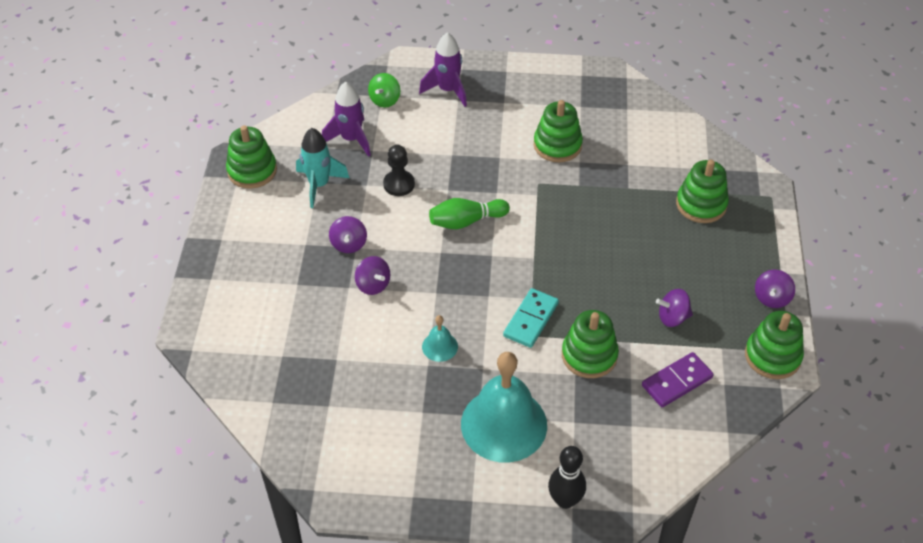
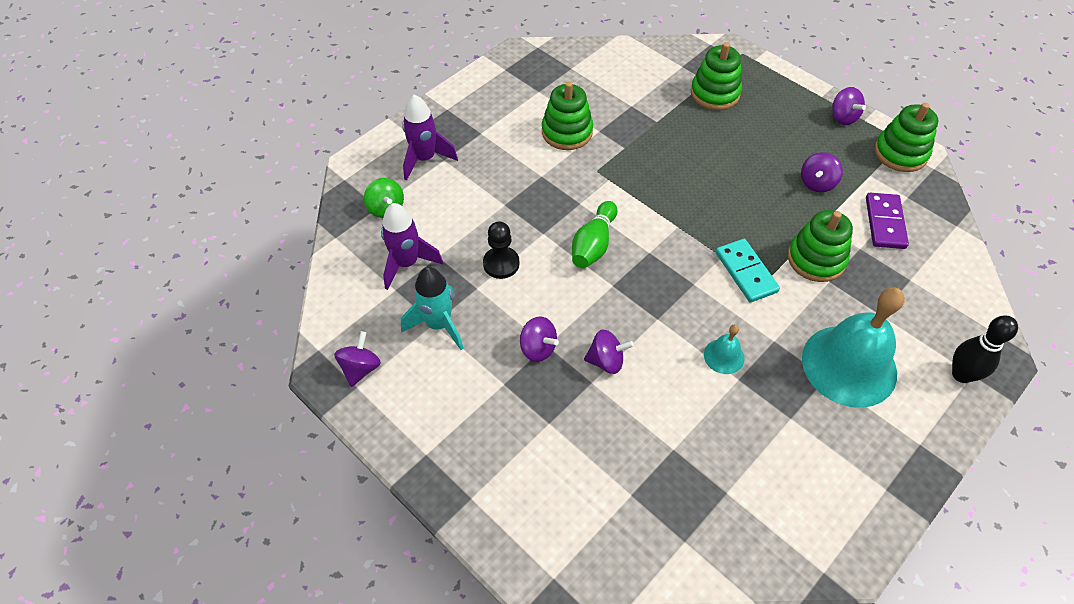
camera: 50 degrees left, 5 degrees up
green stacking toy [226,125,277,188] -> purple spinning top [334,331,381,387]

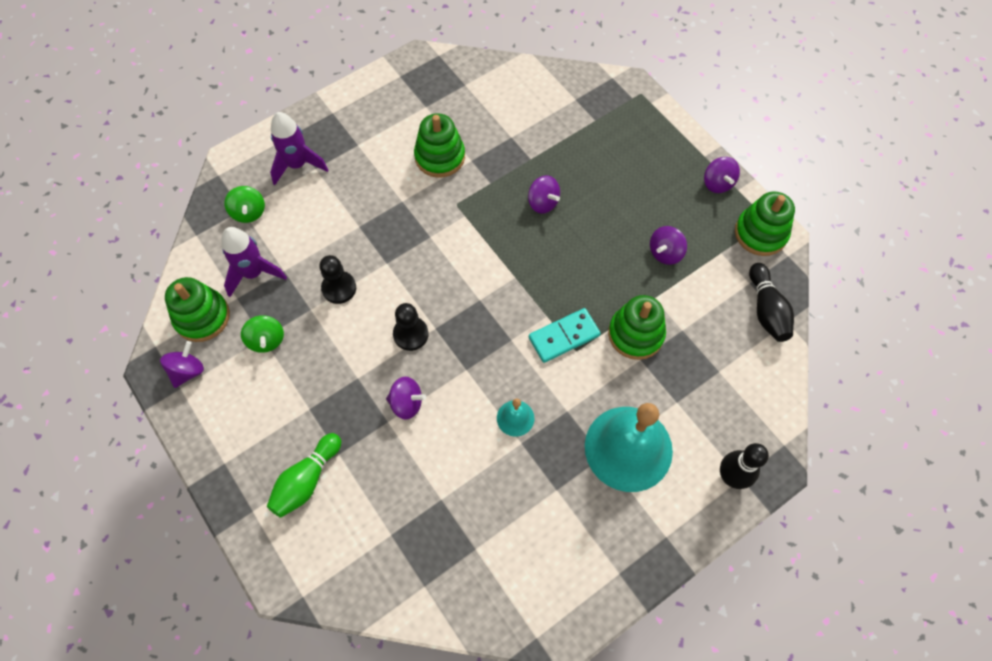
camera: 10 degrees right, 10 degrees up
turquoise rocket [401,267,464,350] -> green spinning top [241,315,284,353]
purple spinning top [520,316,559,362] -> purple spinning top moved to [528,176,560,214]
green bowling pin [572,201,617,268] -> green bowling pin moved to [267,433,341,518]
green stacking toy [691,42,742,110] -> green stacking toy moved to [165,277,230,342]
turquoise domino [716,239,780,302] -> turquoise domino turned 75 degrees clockwise [529,308,601,363]
purple domino [866,193,909,249] -> none
none -> black pawn [393,303,428,351]
none -> black bowling pin [749,263,794,342]

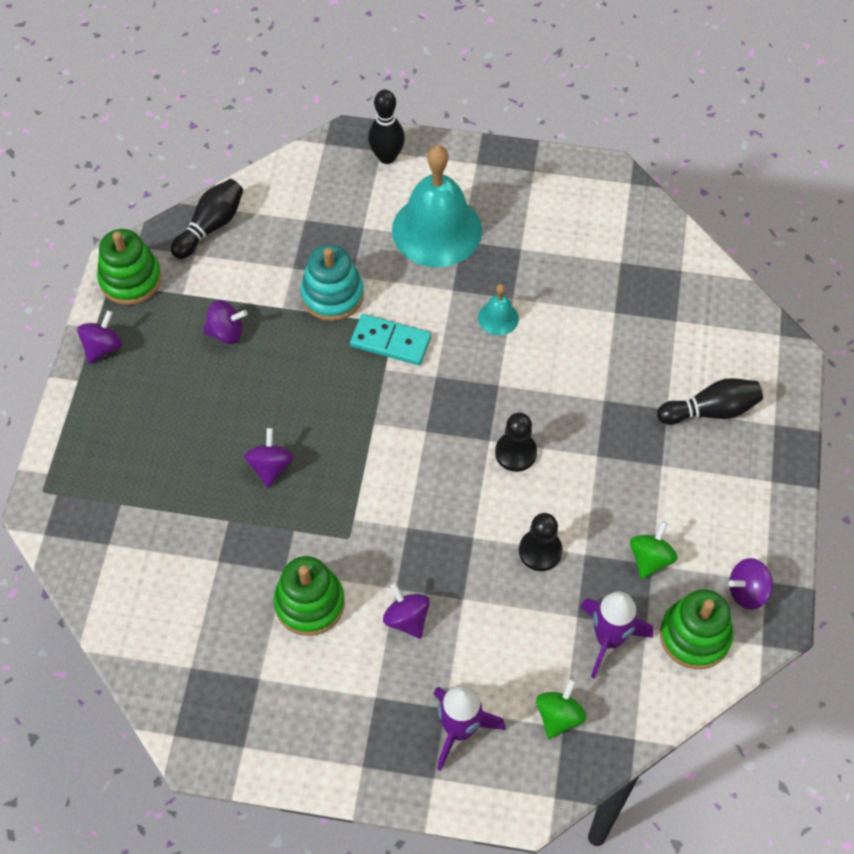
camera: 135 degrees left, 5 degrees down
green bowling pin [267,433,341,518] -> black bowling pin [657,378,763,425]
purple spinning top [386,377,426,419] -> purple spinning top moved to [383,582,430,639]
green stacking toy [608,295,666,360] -> turquoise stacking toy [300,245,364,321]

